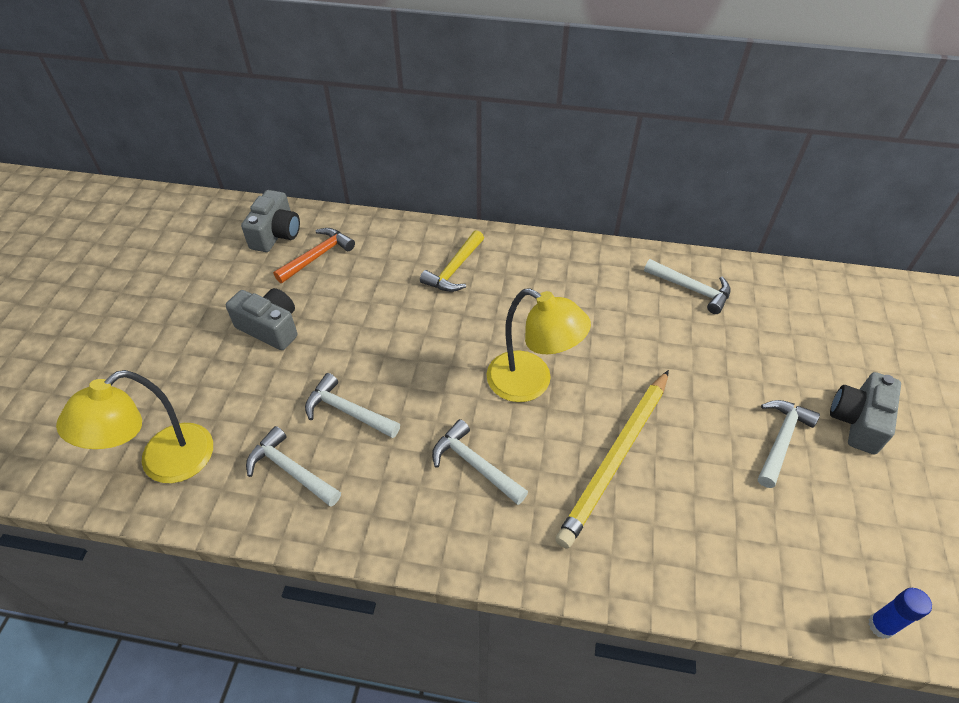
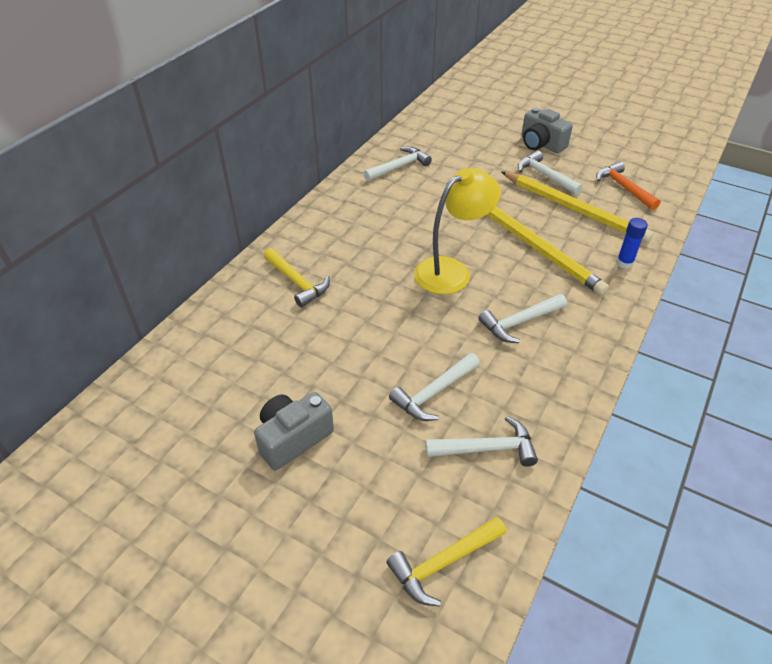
camera: 70 degrees left, 5 degrees down
yellow lamp [56,370,213,483] -> yellow hammer [386,517,506,606]
grey camera [241,190,300,252] -> none
white hammer [246,426,341,507] -> white hammer turned 150 degrees counterclockwise [425,416,538,467]
orange hammer [273,228,355,283] -> orange hammer moved to [596,161,660,210]
blue glue stick [868,588,932,639] -> blue glue stick moved to [616,218,648,269]
none -> yellow pencil [501,171,653,243]

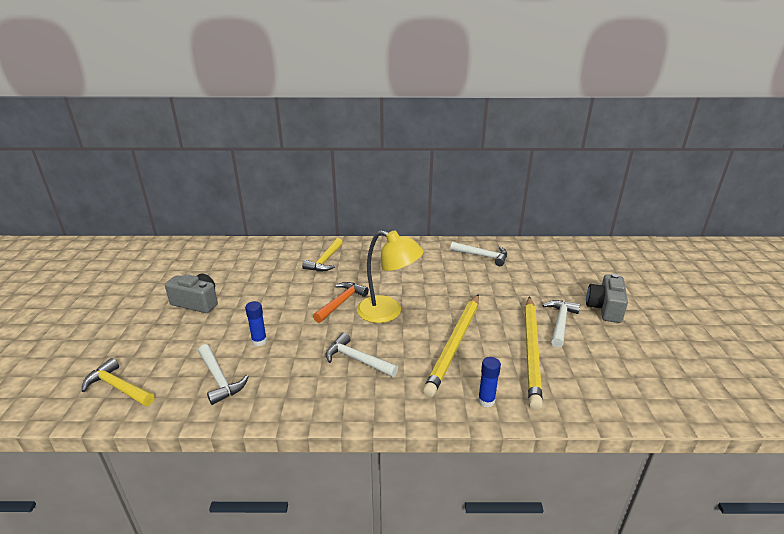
camera: 60 degrees right, 15 degrees down
white hammer [389,353,480,421] -> blue glue stick [245,301,267,346]
orange hammer [596,161,660,210] -> orange hammer moved to [313,282,369,323]

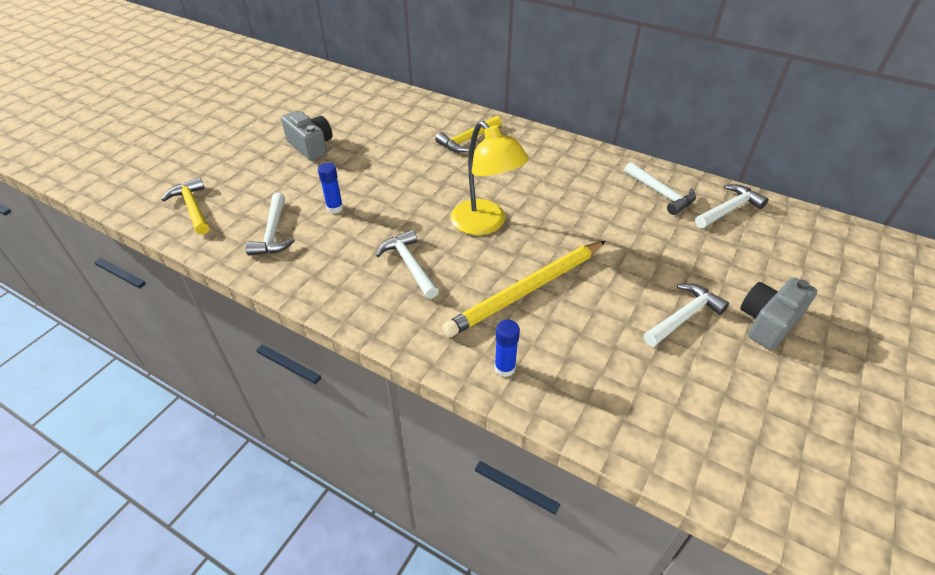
camera: 30 degrees right, 15 degrees up
orange hammer [313,282,369,323] -> none
yellow pencil [525,296,543,410] -> none
none -> white hammer [695,184,768,228]

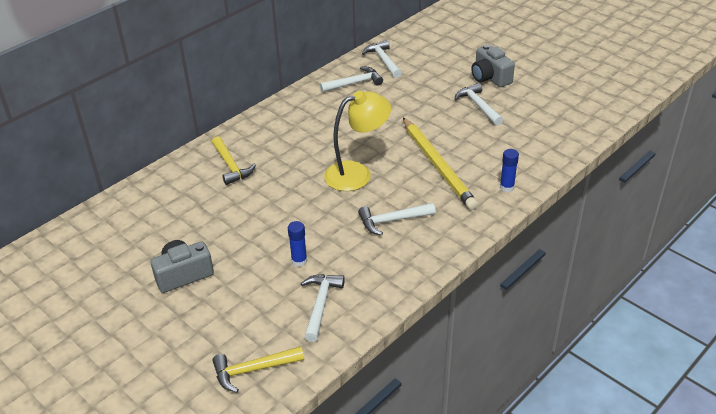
camera: 75 degrees left, 5 degrees down
white hammer [246,193,295,256] -> white hammer turned 90 degrees counterclockwise [301,274,345,342]

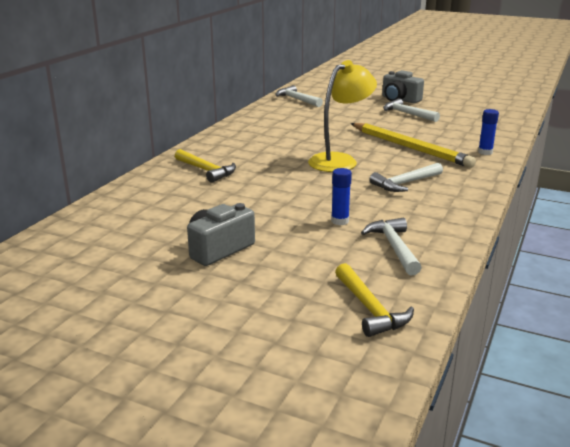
camera: 20 degrees left, 15 degrees down
yellow hammer [212,346,304,392] -> yellow hammer turned 75 degrees counterclockwise [335,263,414,337]
white hammer [320,66,383,93] -> none

